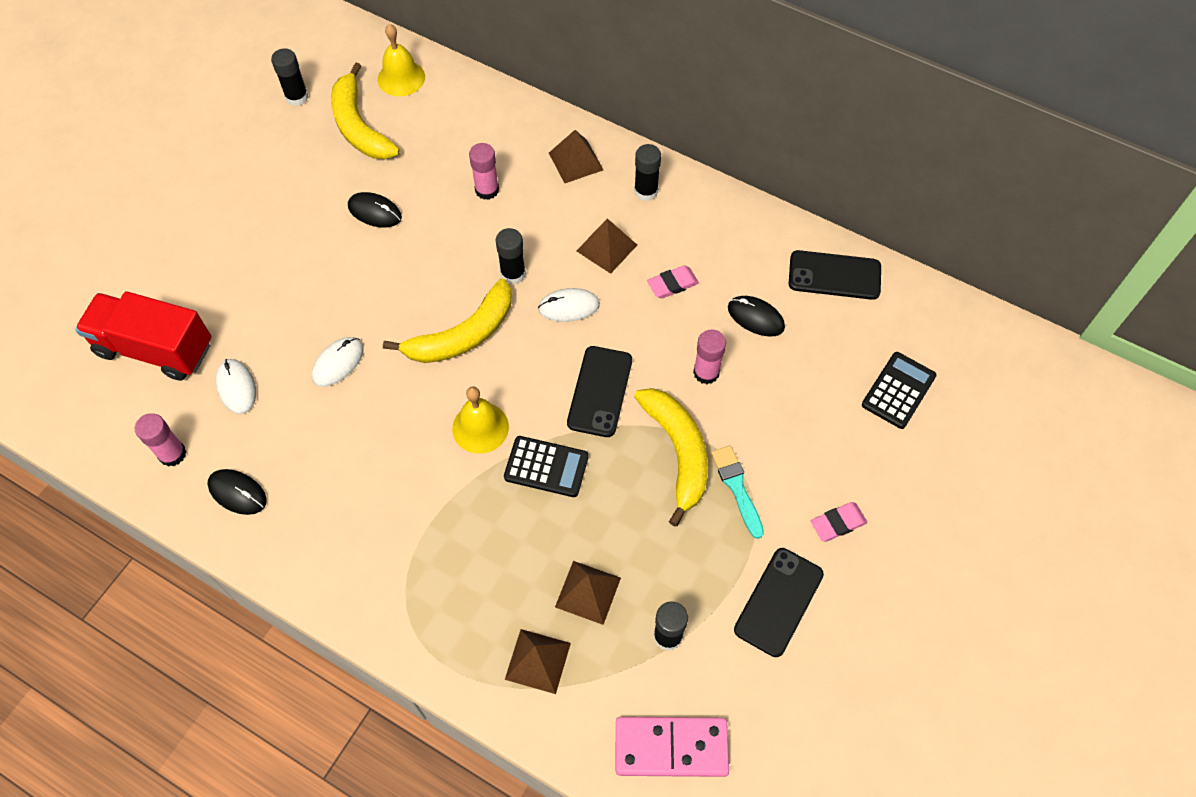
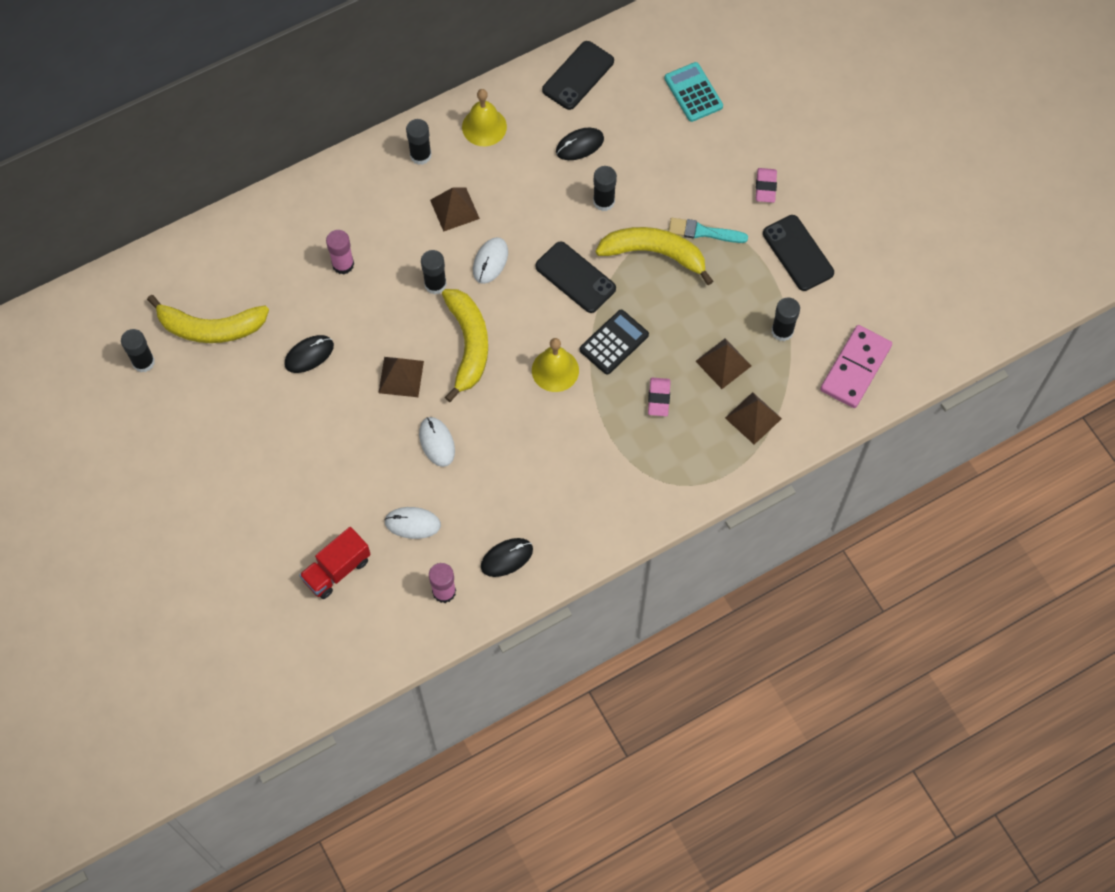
camera: 60 degrees left, 5 degrees up
red truck [75,291,211,381] -> red truck [299,527,371,599], size x0.66
yellow bell [378,24,425,96] -> yellow bell moved to [462,89,507,146]
brown pyramid [549,130,603,183] -> brown pyramid moved to [378,357,424,397]
pink eraser [647,265,699,298] -> pink eraser moved to [648,378,670,416]
pink glue stick [693,330,726,384] -> black glue stick [593,166,617,211]
black calculator [862,352,937,429] -> turquoise calculator [664,62,723,122]

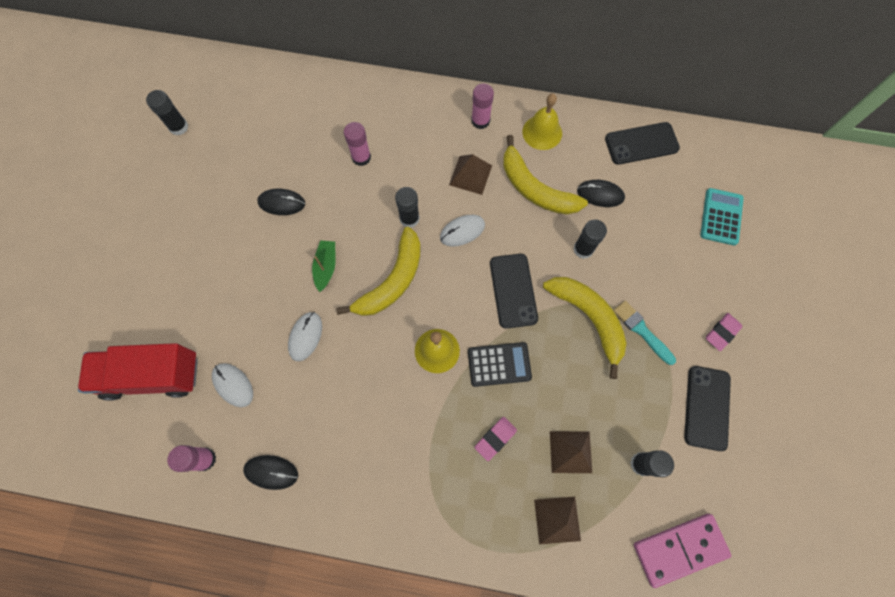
camera: 40 degrees right, 5 degrees up
yellow banana [147,295,269,343] -> yellow banana moved to [503,135,588,214]
red truck [299,527,371,599] -> red truck [78,343,198,401], size x1.52
brown pyramid [378,357,424,397] -> green boat [312,240,336,292]
black glue stick [406,119,431,165] -> pink glue stick [471,83,494,129]

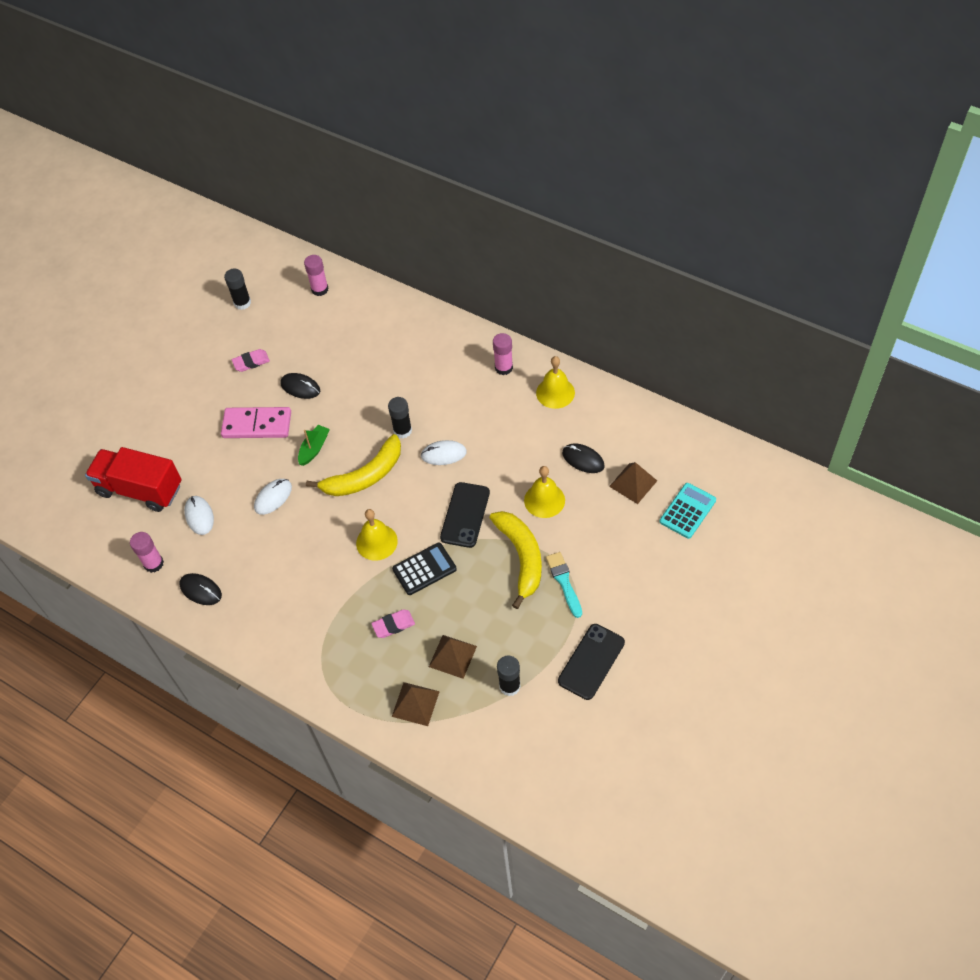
camera: 25 degrees right, 15 degrees down
pink glue stick [344,122,371,166] -> pink glue stick moved to [304,255,328,296]
brown pyramid [449,154,492,195] -> brown pyramid moved to [609,462,657,504]
black calculator [468,342,532,387] -> black calculator turned 45 degrees counterclockwise [392,543,457,595]
yellow banana [503,135,588,214] -> none
black glue stick [573,219,607,259] -> yellow bell [524,466,565,518]
black phone [605,122,680,165] -> none
pink domino [634,514,731,588] -> pink domino moved to [221,407,291,438]
pink eraser [706,313,742,351] -> pink eraser moved to [232,349,270,372]

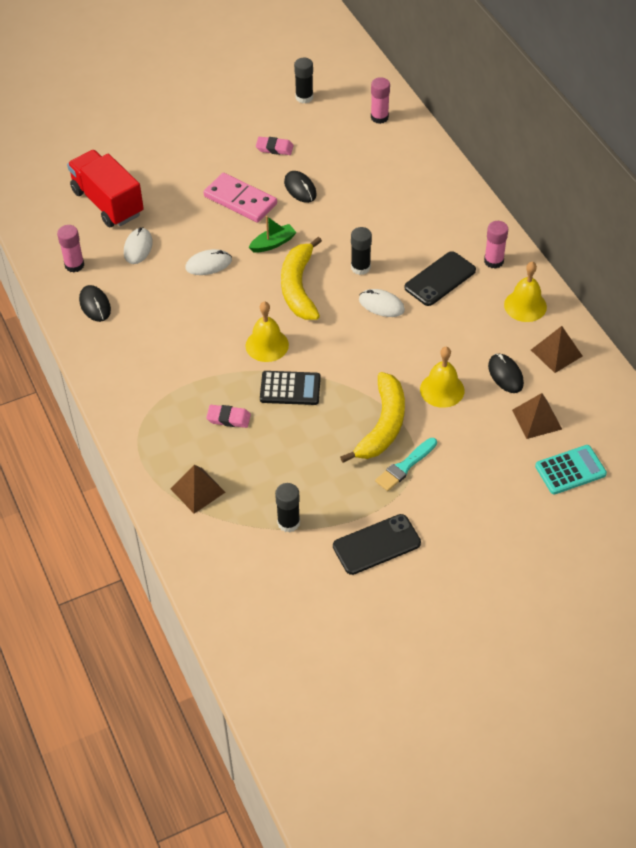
camera: 30 degrees right, 5 degrees down
yellow banana [306,434,401,496] -> yellow banana turned 90 degrees clockwise [281,237,322,320]
brown pyramid [429,635,477,679] -> brown pyramid moved to [531,326,583,373]
black phone [440,482,490,548] -> black phone moved to [405,251,476,306]
turquoise brush [546,552,582,618] -> turquoise brush turned 150 degrees counterclockwise [375,438,437,491]

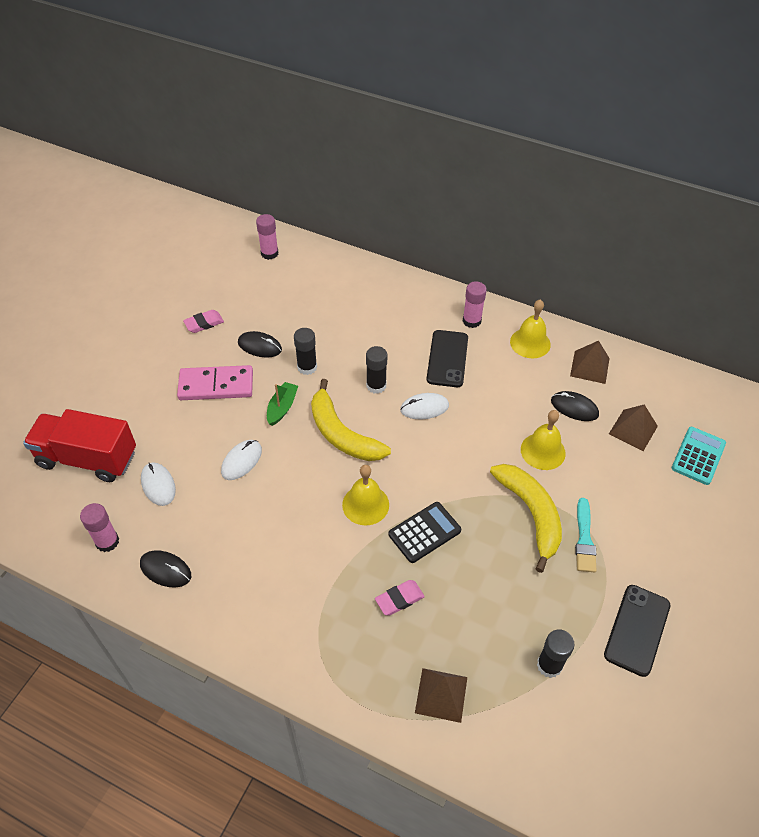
camera: 40 degrees left, 0 degrees up
black glue stick [294,57,313,103] -> black glue stick moved to [294,328,317,375]

